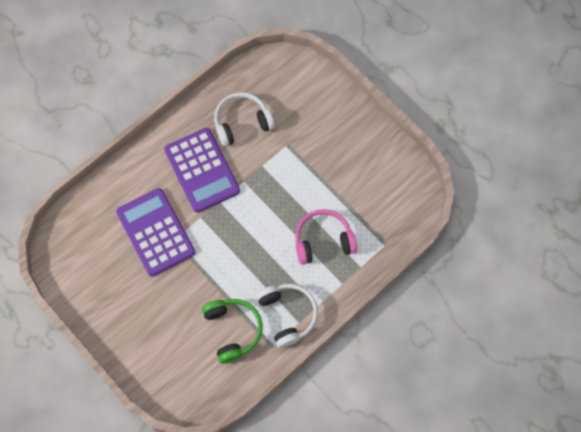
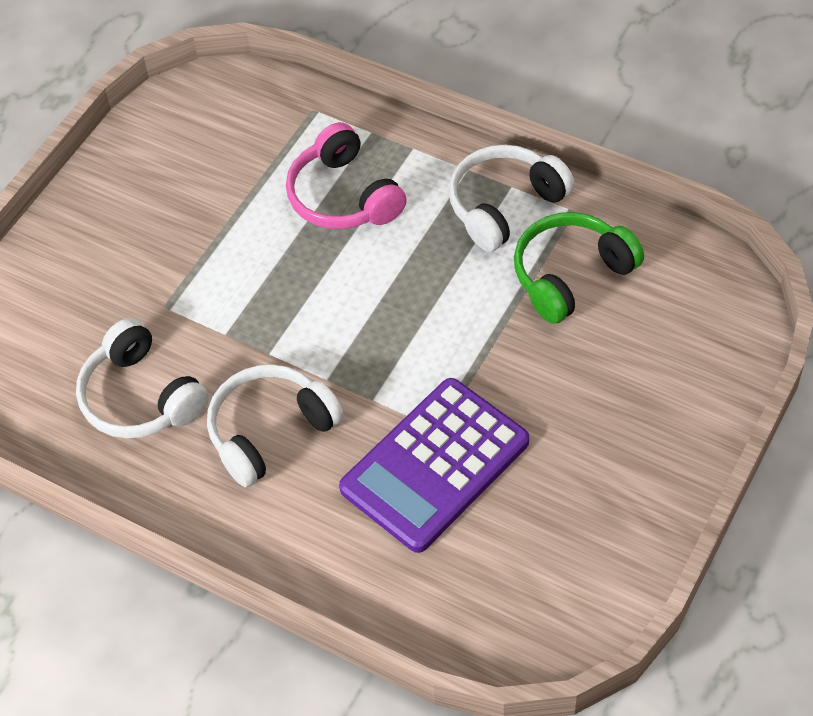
camera: 105 degrees left, 15 degrees down
purple calculator [164,128,240,213] -> white headphones [207,364,344,487]

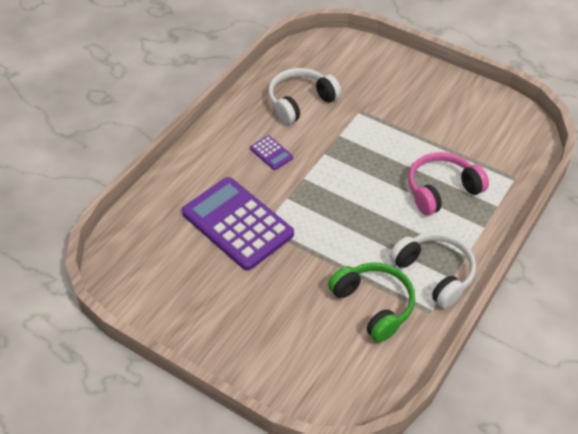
camera: 90 degrees right, 5 degrees down
white headphones [207,364,344,487] -> purple calculator [250,135,293,170]

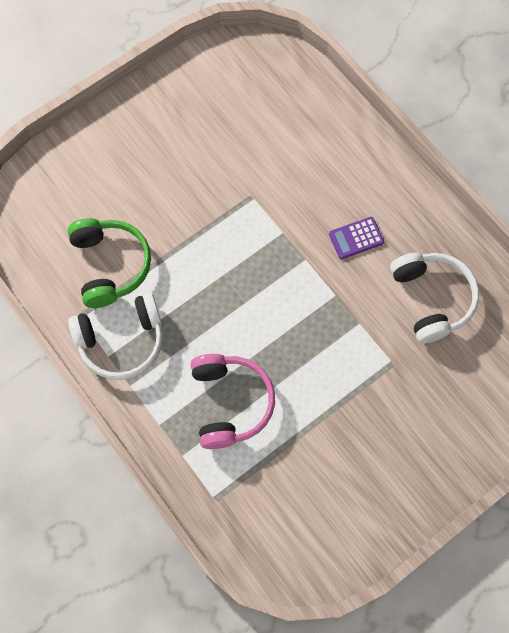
camera: 110 degrees right, 20 degrees up
purple calculator [182,177,294,271] -> none
green headphones [328,262,415,343] -> green headphones turned 90 degrees counterclockwise [67,218,151,308]

